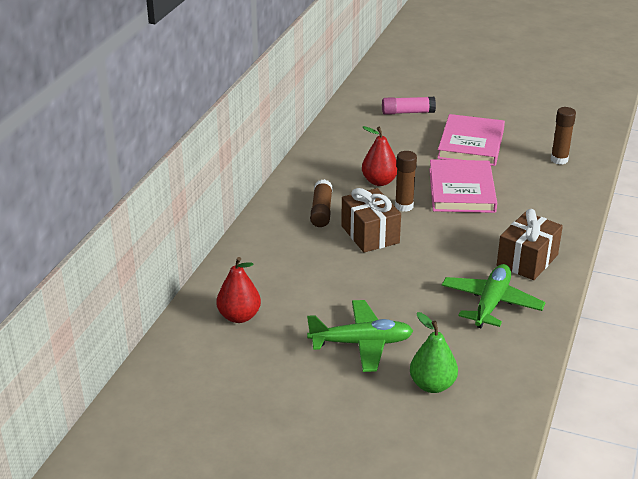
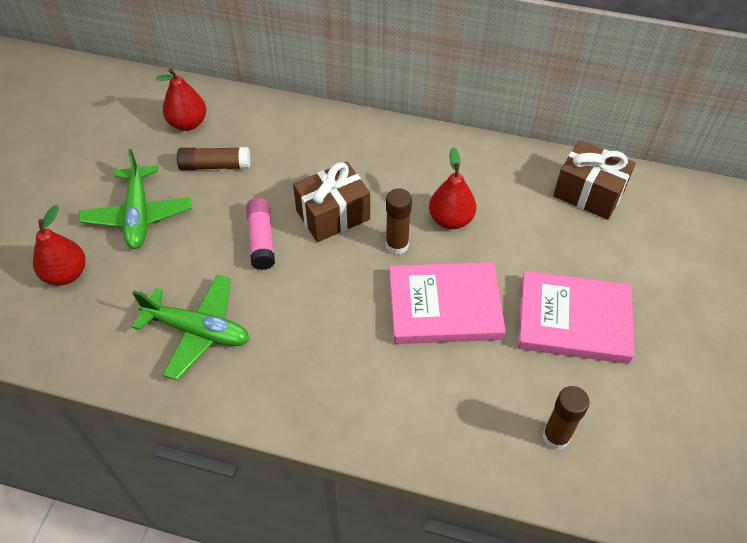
camera: 85 degrees right, 20 degrees up
brown glue stick [310,179,333,227] -> brown glue stick moved to [177,147,250,170]
pink glue stick [382,97,436,115] -> pink glue stick moved to [246,198,275,270]
green pear [410,312,458,393] -> red pear [33,205,85,286]
brown gift [497,209,563,280] -> brown gift moved to [553,140,636,220]

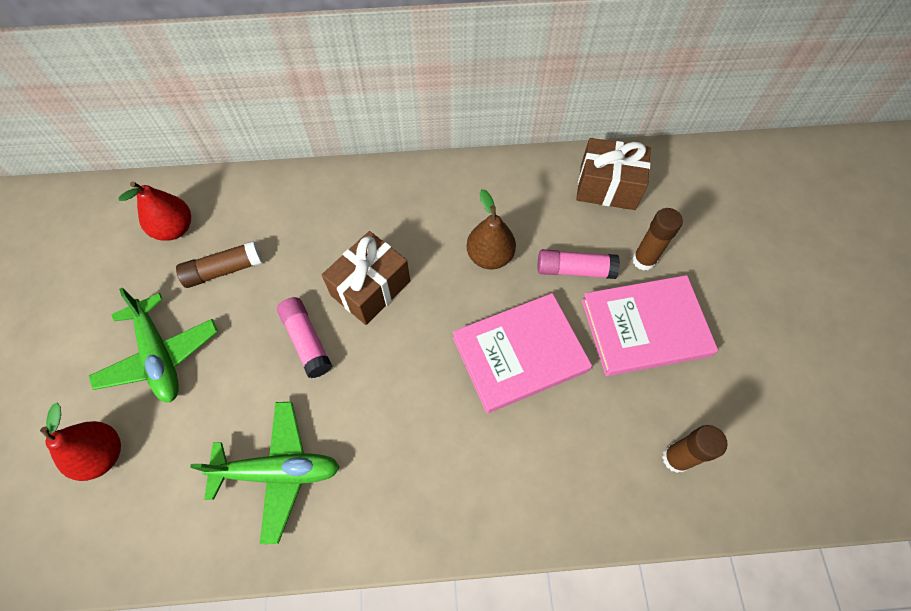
camera: 20 degrees left, 10 degrees up
brown glue stick [386,188,412,255] -> brown glue stick moved to [632,208,683,271]
red pear [429,147,476,229] -> brown pear [467,189,516,269]
none -> pink glue stick [537,249,620,279]

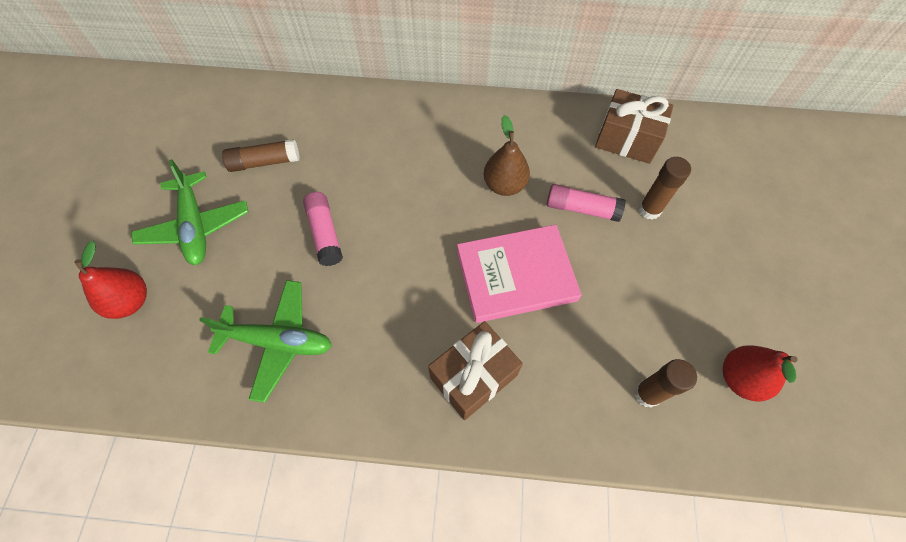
camera: 10 degrees right, 0 degrees up
red pear [118,181,191,241] -> red pear moved to [723,345,798,402]
brown gift [322,231,410,325] -> brown gift moved to [428,321,523,420]
pink book [581,275,718,376] -> none

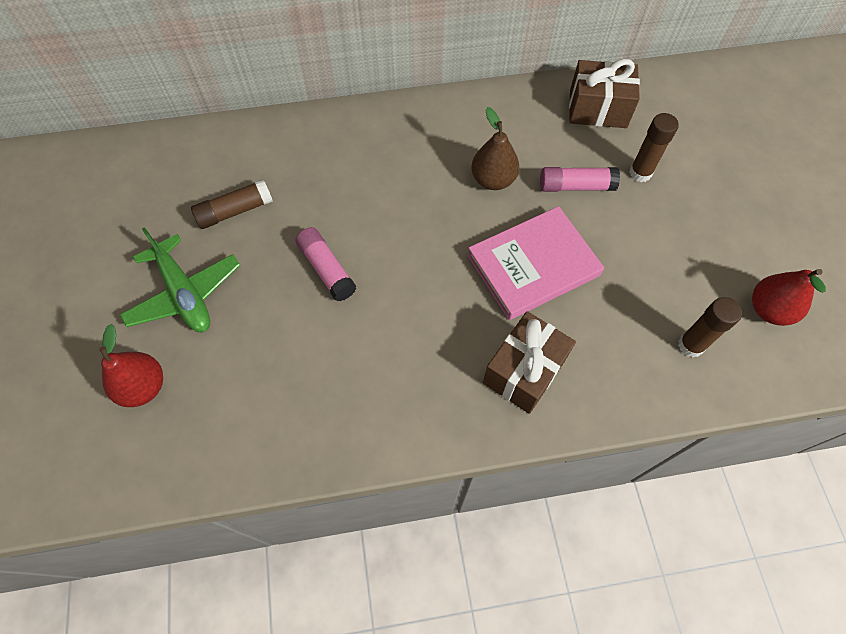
camera: 15 degrees left, 0 degrees up
green plane [199,280,332,403] -> none

